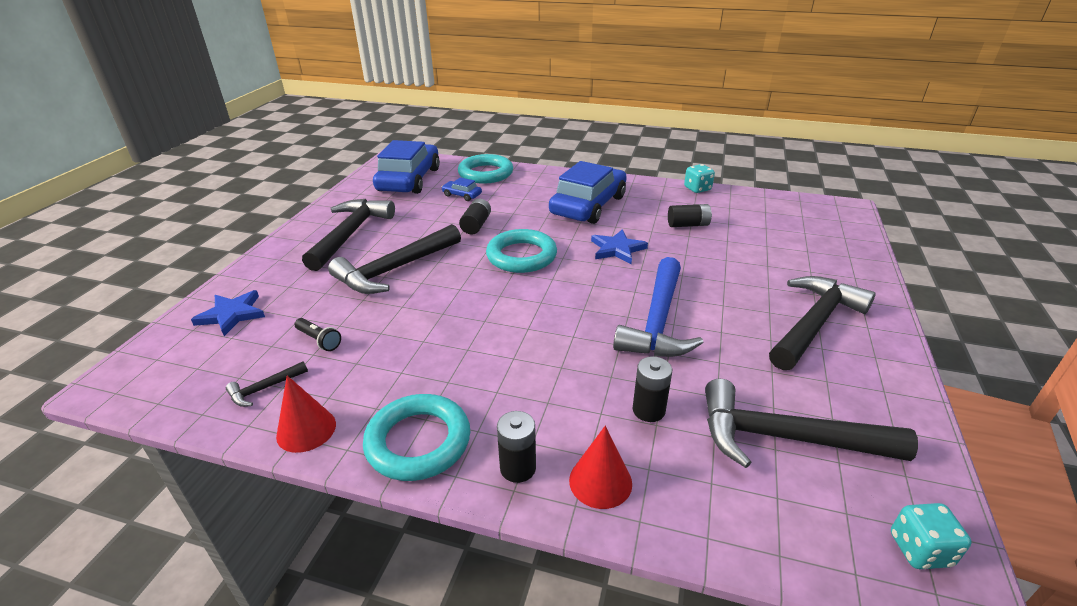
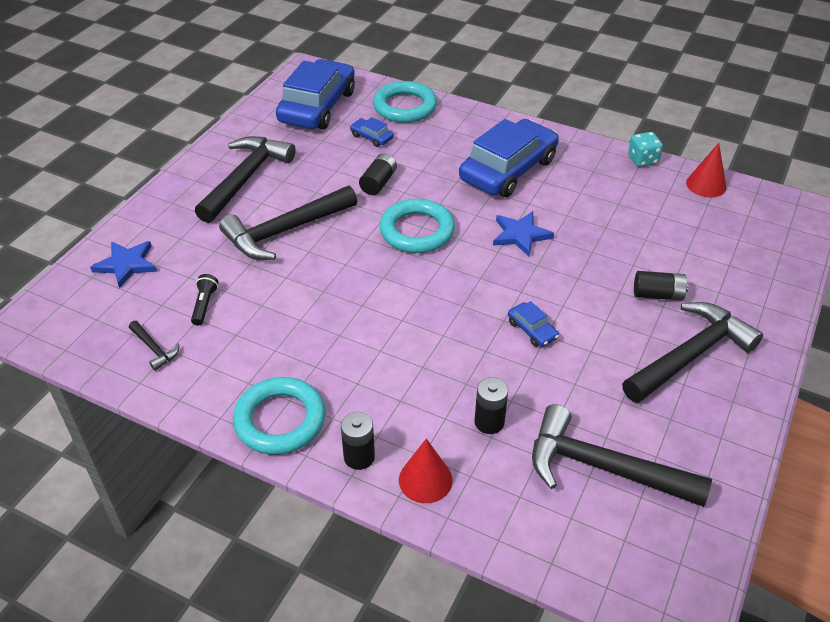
camera: 10 degrees right, 10 degrees up
black hammer [226,361,308,407] -> black hammer turned 105 degrees counterclockwise [129,321,180,371]
red cone [276,376,336,453] -> red cone moved to [686,143,727,198]
black flashlight [295,318,341,351] -> black flashlight turned 135 degrees counterclockwise [191,274,218,326]
blue hammer [613,257,704,357] -> blue car [508,301,559,347]
black battery [668,204,712,227] -> black battery moved to [634,271,689,301]
turquoise dice [891,503,972,569] -> none

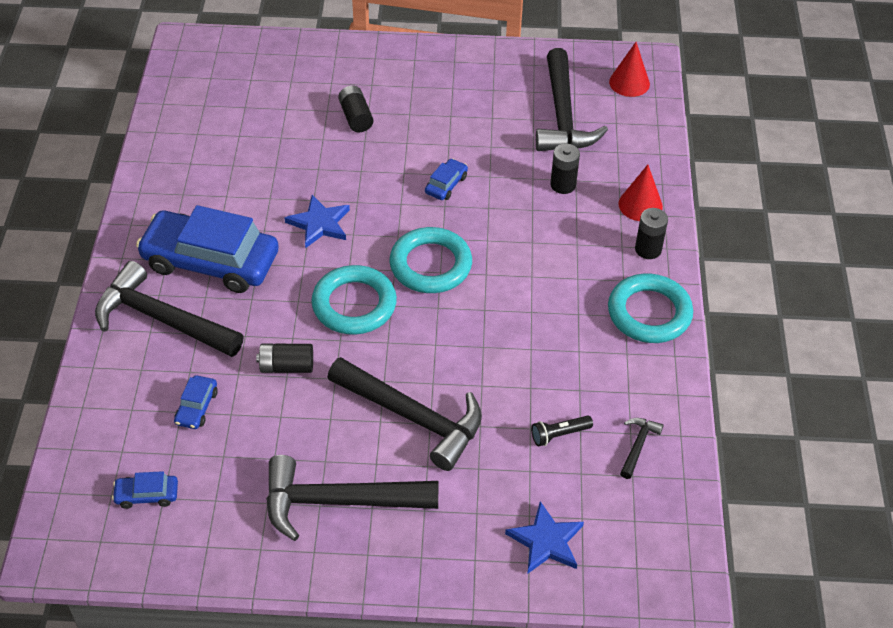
camera: 115 degrees left, 5 degrees up
blue car [276,59,355,129] -> blue car [112,471,178,509], size x0.41
turquoise ring [373,81,437,123] -> turquoise ring moved to [389,227,472,293]
black hammer [622,302,763,403] -> black hammer moved to [95,261,244,357]
turquoise dice [628,132,663,167] -> none
red cone [686,143,727,198] -> red cone moved to [609,42,650,97]

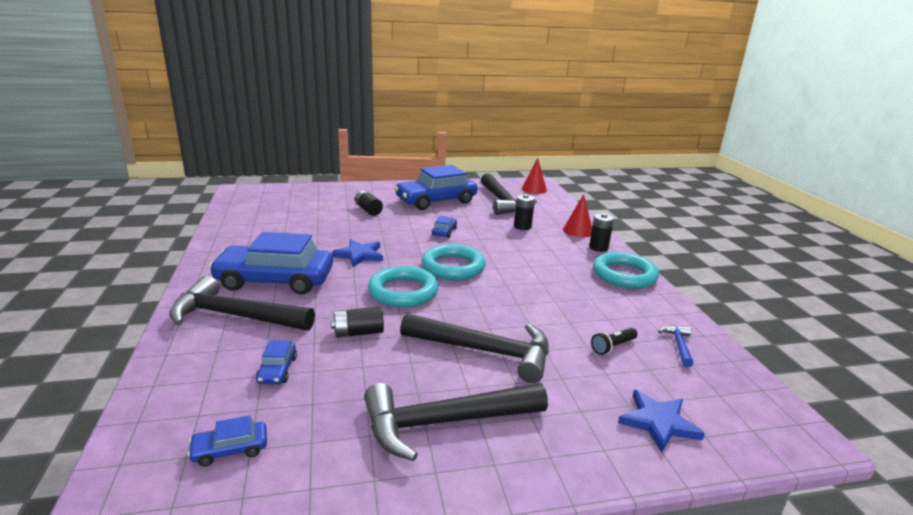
camera: 15 degrees left, 25 degrees down
black hammer [620,418,664,479] -> blue hammer [658,325,694,367]
none -> blue car [394,165,478,210]

